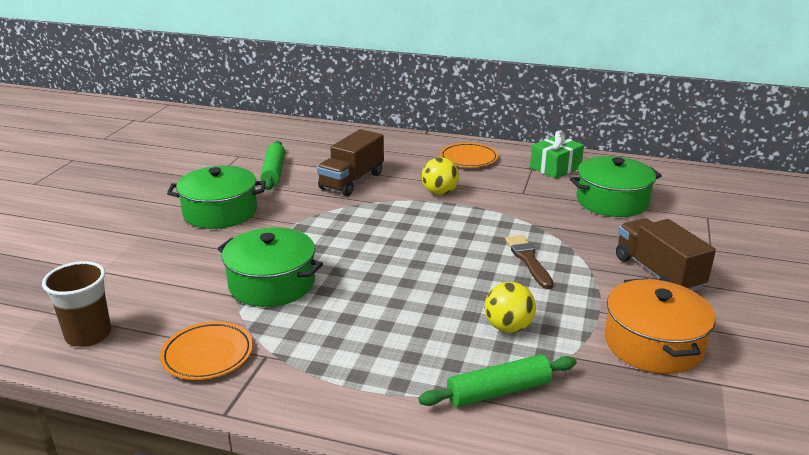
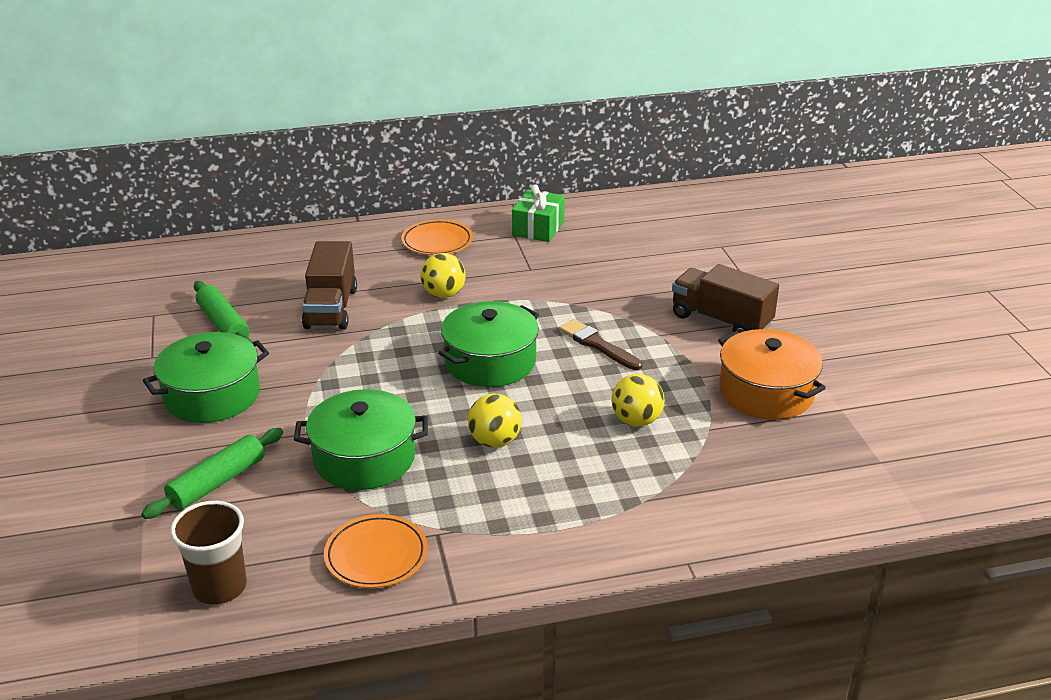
camera: 30 degrees left, 5 degrees up
green rolling pin [418,355,577,407] -> green rolling pin moved to [141,428,283,519]
green pot [570,156,662,217] -> green pot moved to [438,301,539,387]
none -> yellow ball [468,394,522,448]

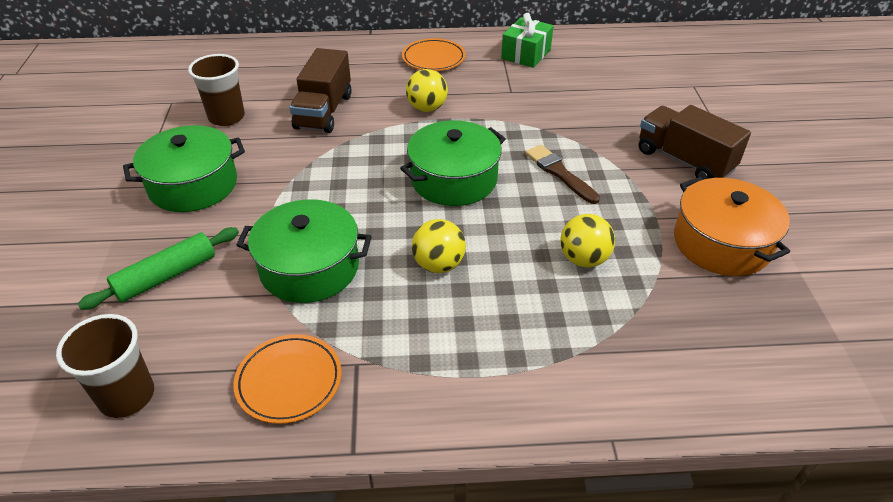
camera: 10 degrees right, 10 degrees up
green rolling pin [194,281,252,342] -> brown cup [188,54,245,126]

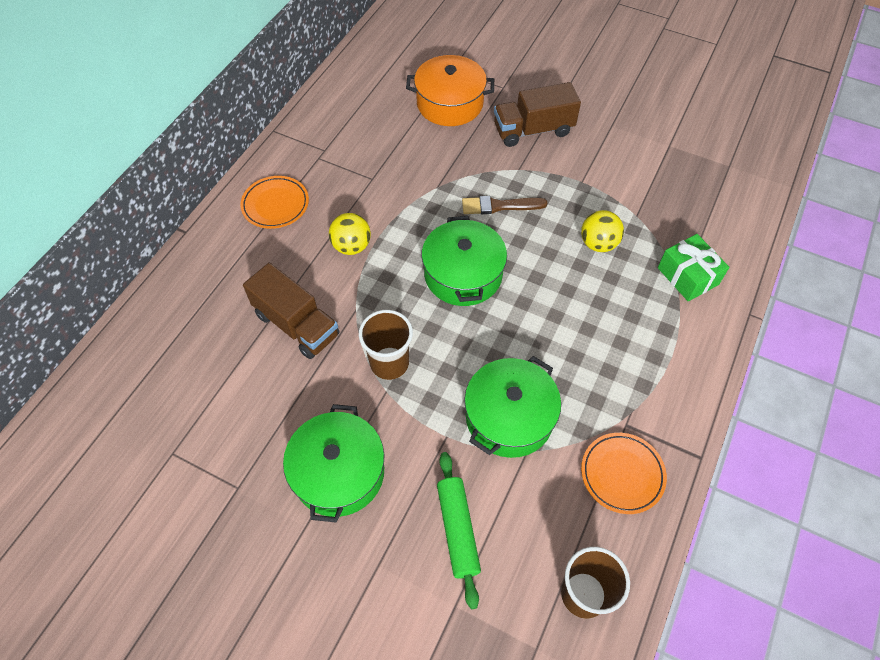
camera: 60 degrees left, 15 degrees up
brown cup [188,54,245,126] -> brown cup moved to [359,310,413,380]
yellow ball [412,219,466,273] -> none
green gift [501,13,554,68] -> green gift moved to [658,234,729,301]
orange pot [674,177,790,276] -> orange pot moved to [406,55,494,126]

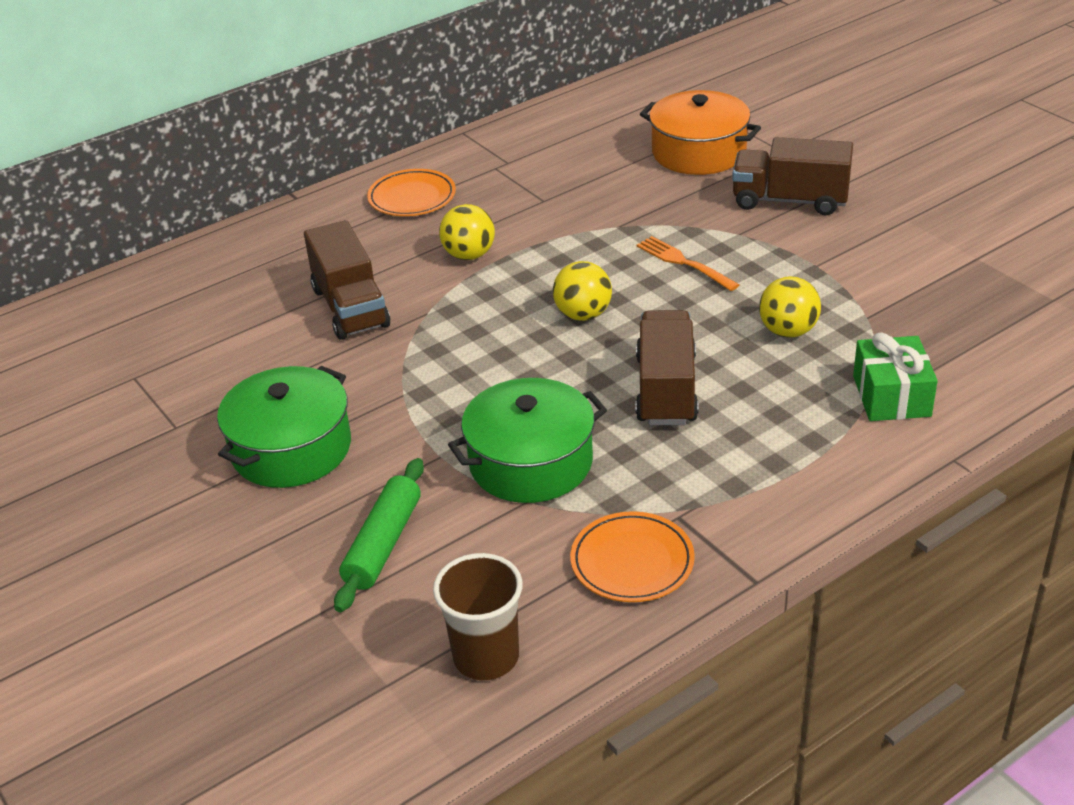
camera: 30 degrees right, 20 degrees down
brown cup [359,310,413,380] -> none
green pot [422,216,507,306] -> yellow ball [553,261,612,321]
brown brush [462,196,547,214] -> orange fork [637,236,739,291]
none -> brown truck [636,310,698,425]

